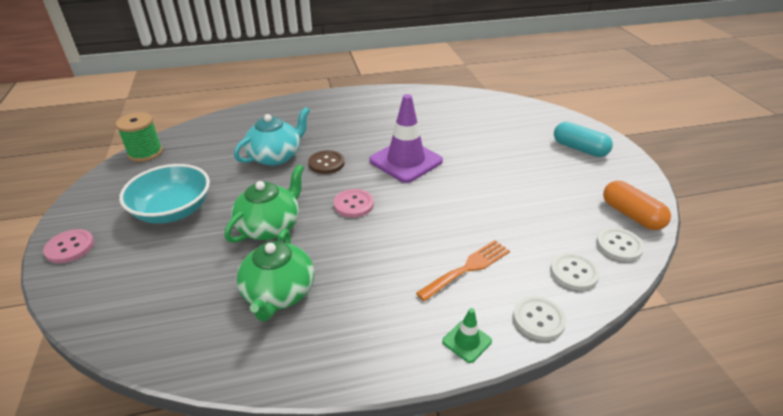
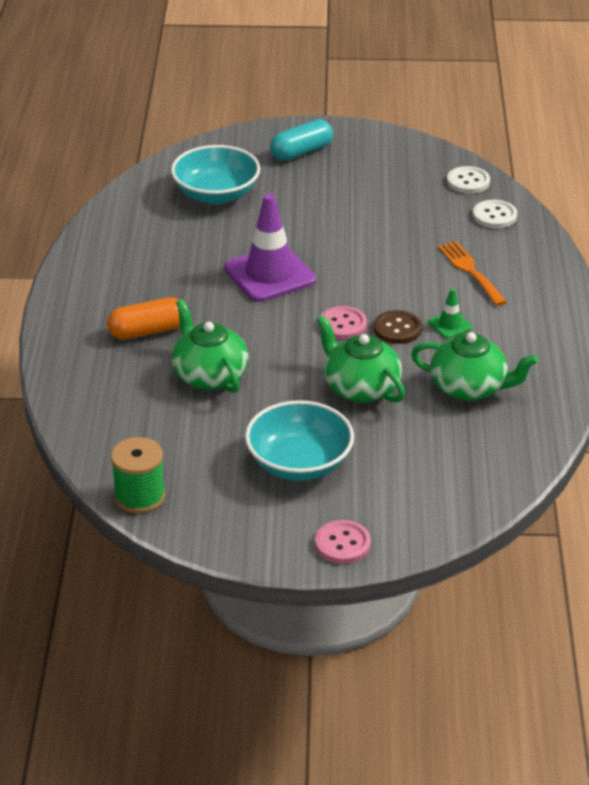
camera: 75 degrees left, 0 degrees up
turquoise teapot [234,107,310,166] -> green teapot [171,299,249,393]
brown button [308,150,345,174] -> brown button moved to [374,310,422,344]
green traffic cone [442,308,492,363] -> green traffic cone moved to [428,288,473,338]
white button [513,296,566,341] -> none
orange capsule [603,181,671,230] -> orange capsule moved to [107,297,180,340]
none -> turquoise bowl [171,145,260,204]

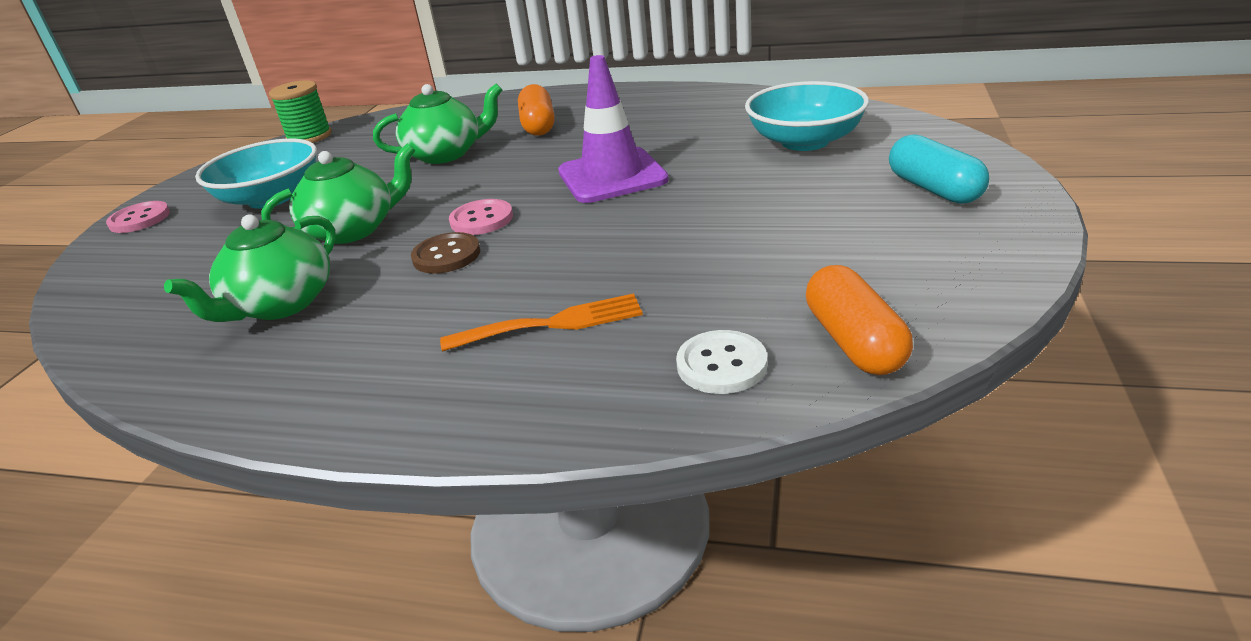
camera: 105 degrees right, 5 degrees down
green traffic cone [428,288,473,338] -> none
white button [447,166,490,194] -> orange capsule [806,265,913,375]

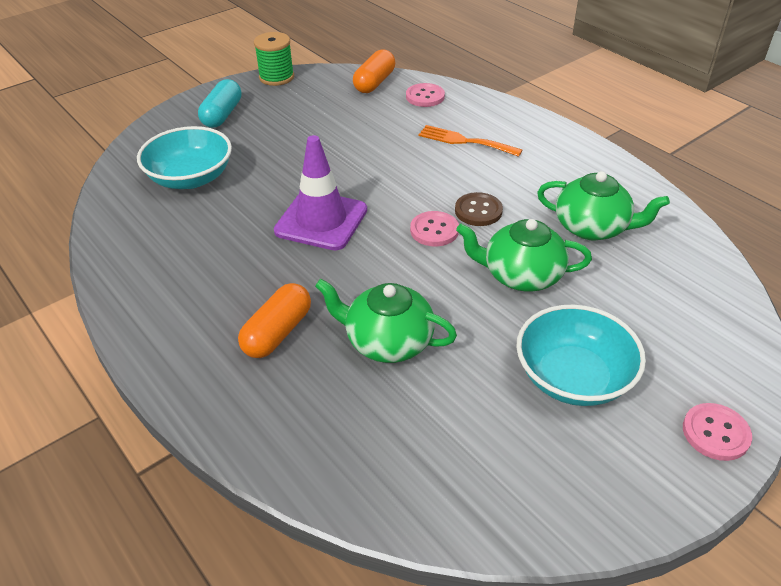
camera: 145 degrees left, 10 degrees up
green teapot [164,215,336,322] -> green teapot turned 45 degrees clockwise [537,171,670,240]
green spool [269,80,332,143] -> green spool moved to [254,32,294,86]
white button [676,330,767,394] -> pink button [406,83,445,107]

